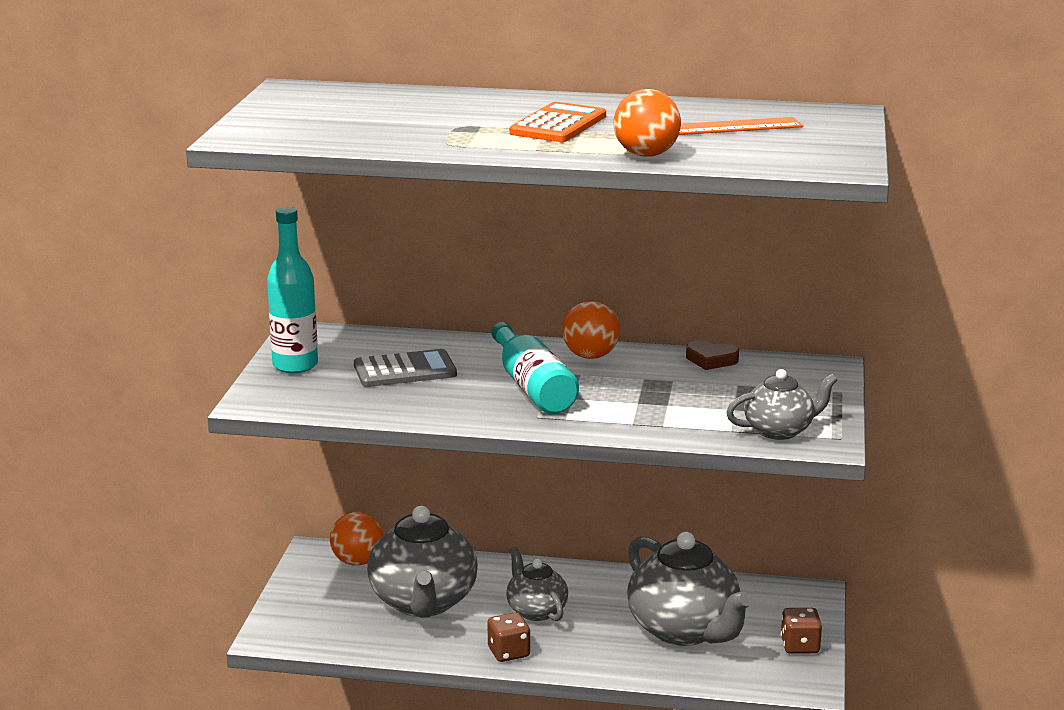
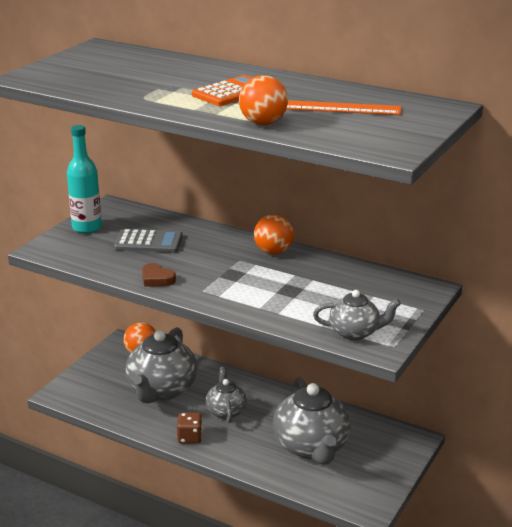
camera: 20 degrees right, 5 degrees up
turquoise bottle [491,322,579,414] -> none
brown heart [686,340,739,370] -> brown heart moved to [142,263,176,287]
brown dice [781,608,822,654] -> none

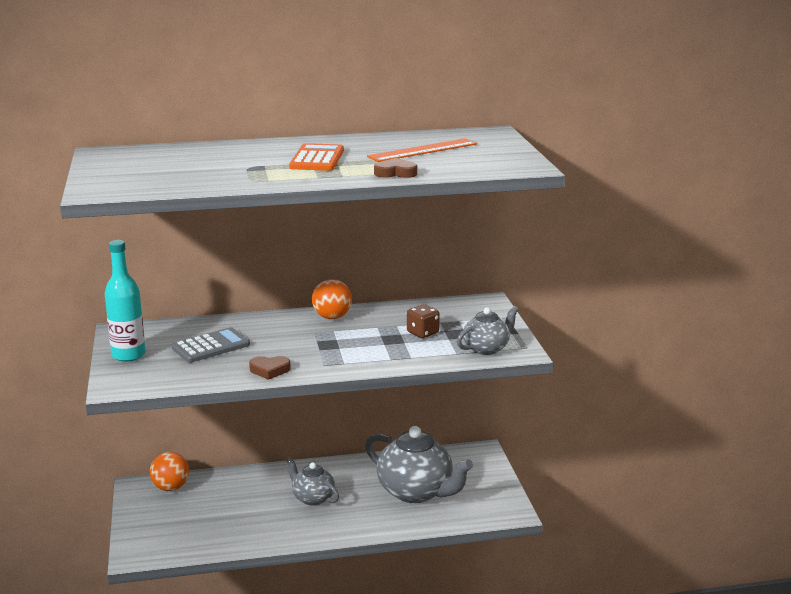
camera: 40 degrees left, 5 degrees down
grey teapot [125,327,197,403] -> none
brown dice [177,413,203,444] -> brown dice moved to [407,304,440,338]
orange ball [239,75,288,125] -> brown heart [374,158,417,178]

